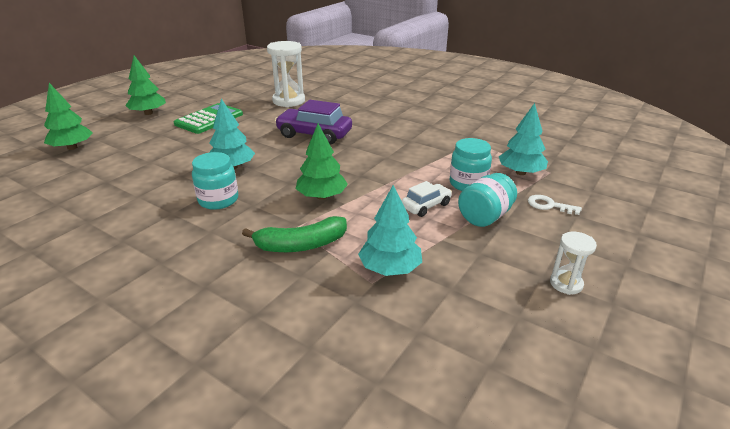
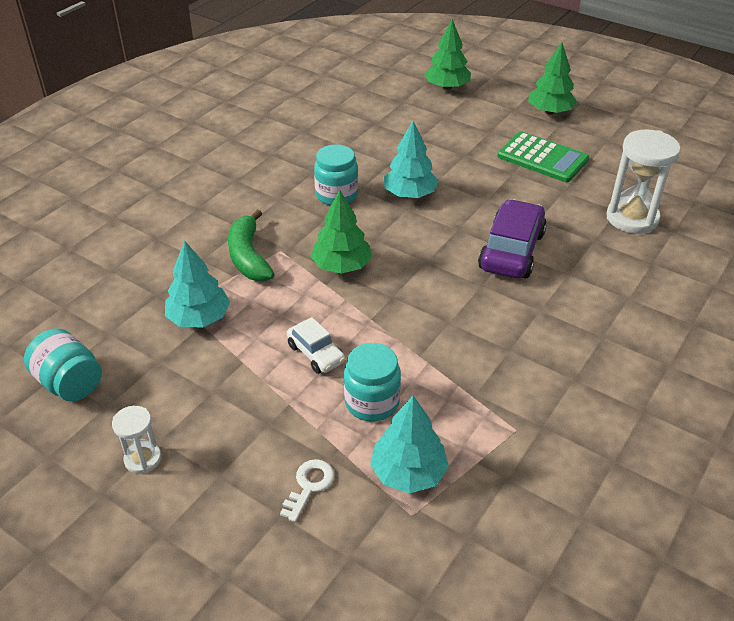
camera: 90 degrees right, 10 degrees up
turquoise jar [458,173,517,227] -> turquoise jar moved to [24,328,102,402]

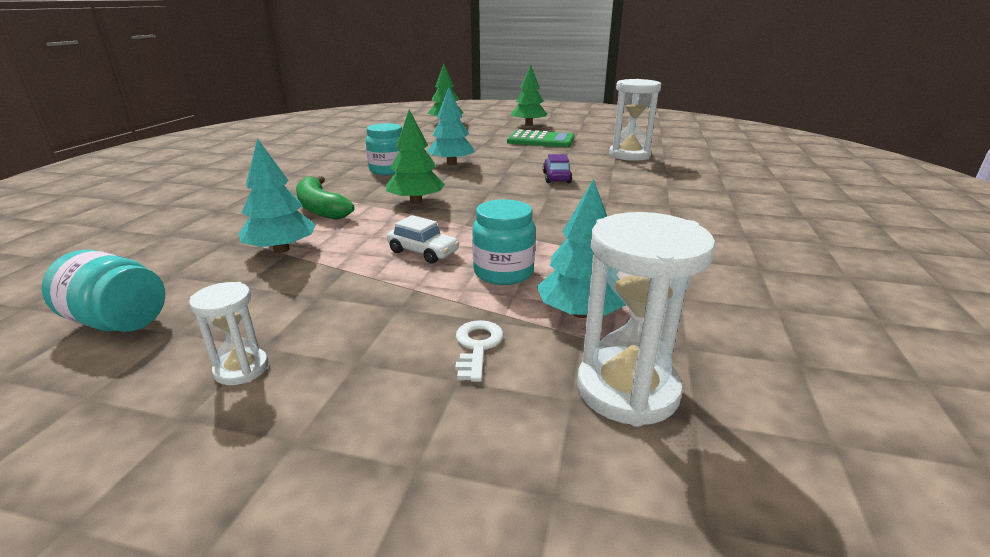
camera: 20 degrees left, 15 degrees down
purple car [478,199,547,279] -> purple car [543,154,572,183], size x0.56
none -> white hourglass [577,212,716,427]

